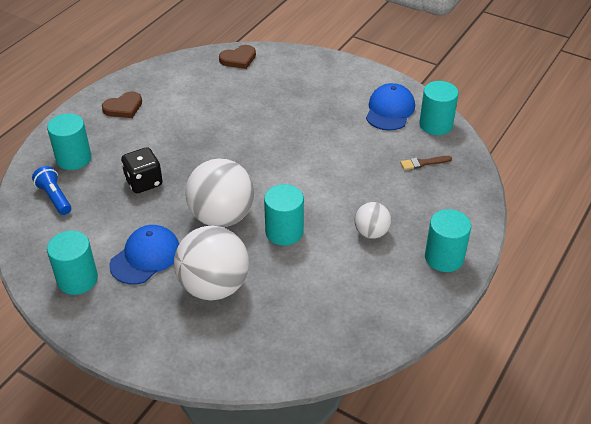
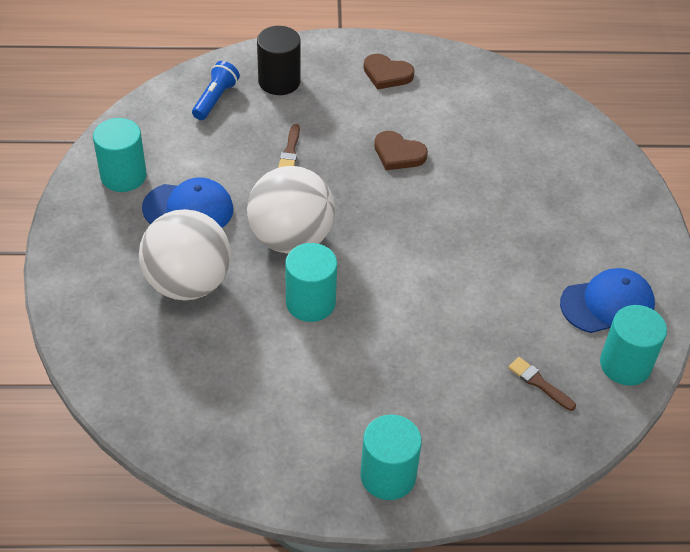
camera: 55 degrees right, 5 degrees up
turquoise cylinder [47,113,91,170] -> black cylinder [257,26,301,95]
black dice [121,147,163,193] -> brown brush [278,124,300,168]
brown heart [219,45,256,69] -> brown heart moved to [374,131,428,170]
white ball [354,202,391,239] -> none

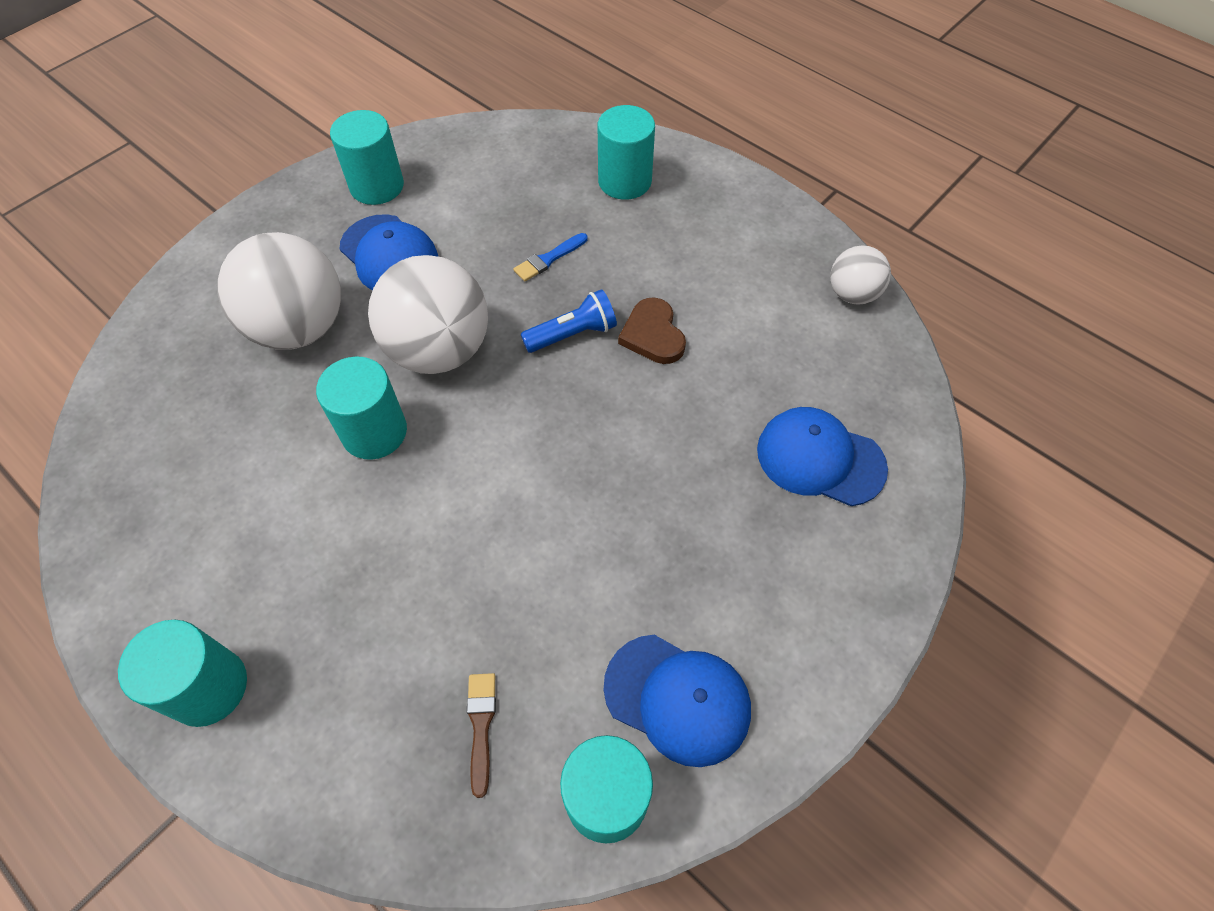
camera: 45 degrees right, 10 degrees up
blue flashlight [192,61,240,120] -> blue flashlight moved to [521,289,617,353]
black cylinder [257,26,301,95] -> turquoise cylinder [598,105,655,200]
brown brush [278,124,300,168] -> blue brush [513,233,587,281]
brown heart [363,53,415,90] -> none
none -> blue cap [757,407,888,506]
none -> white ball [831,246,891,305]

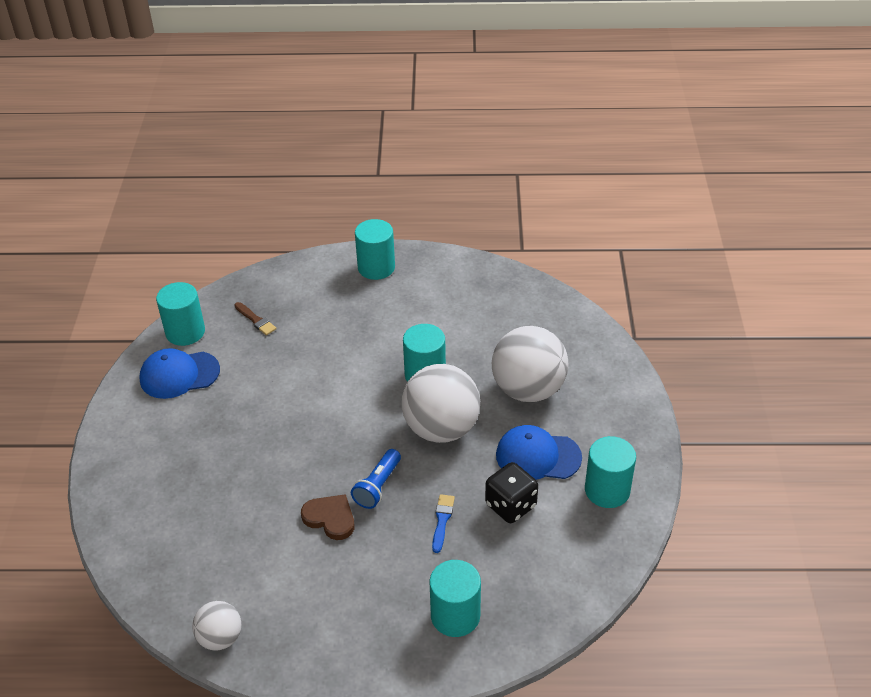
camera: 140 degrees right, 15 degrees down
blue cap [757,407,888,506] -> none
none -> black dice [485,462,538,523]

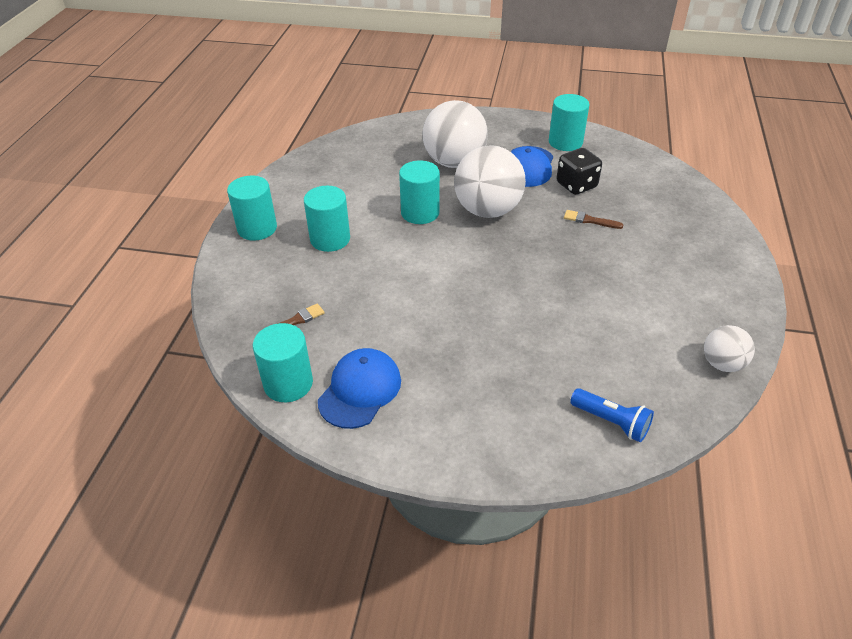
camera: 80 degrees left, 0 degrees up
blue cap [139,348,220,399] -> blue cap turned 150 degrees counterclockwise [318,348,401,429]
brown heart [301,494,354,540] -> none
blue flashlight [351,449,401,509] -> blue flashlight moved to [570,388,654,442]
turquoise cylinder [429,560,481,637] -> turquoise cylinder moved to [304,186,350,252]
blue brush [432,494,455,553] -> brown brush [564,210,623,229]

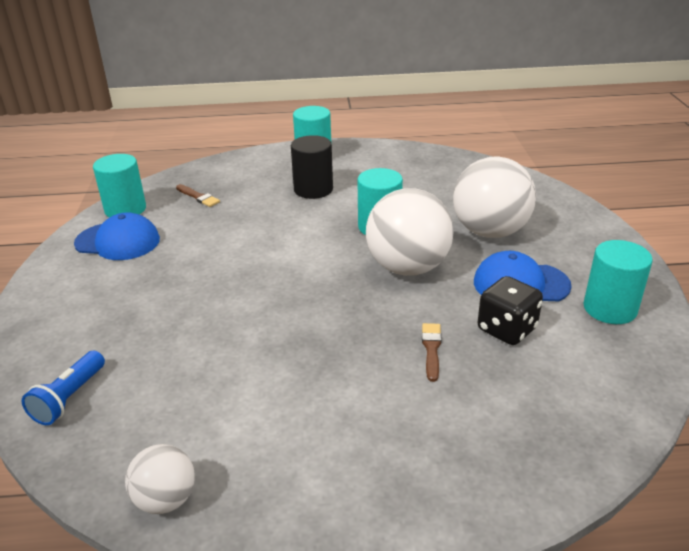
camera: 75 degrees right, 10 degrees down
turquoise cylinder [304,186,350,252] -> black cylinder [291,135,333,199]

